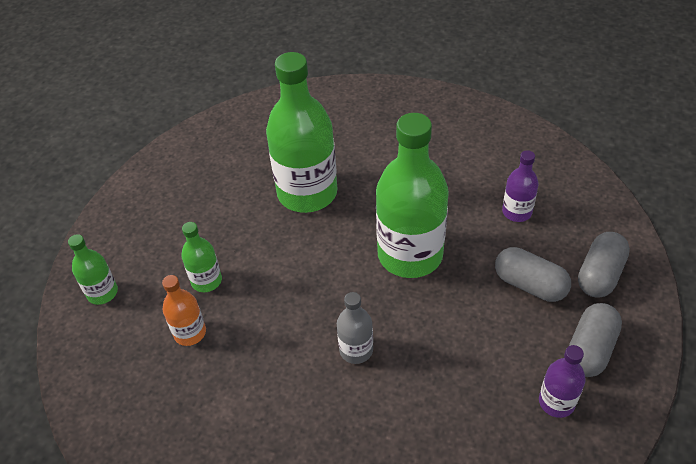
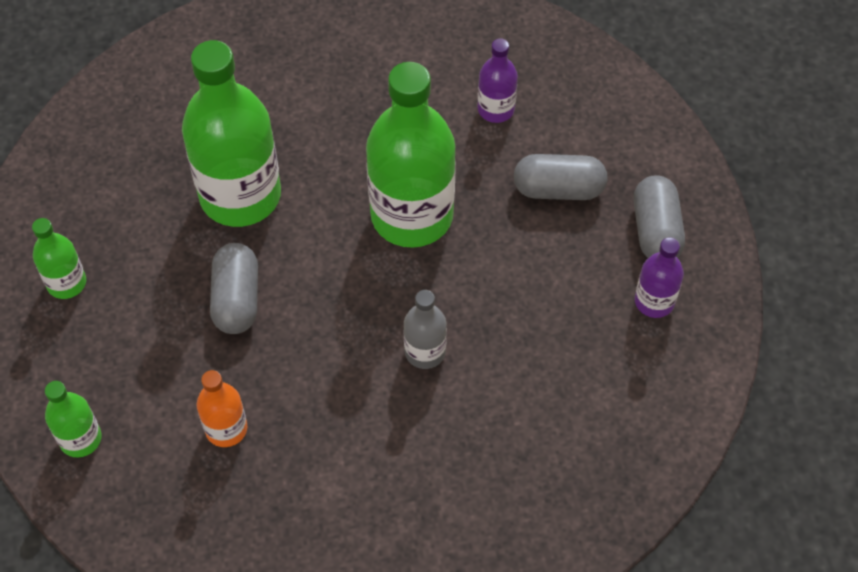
camera: 35 degrees left, 10 degrees up
green bottle [181,222,222,292] -> green bottle moved to [32,218,86,299]
grey capsule [578,232,630,298] -> grey capsule moved to [210,243,258,334]

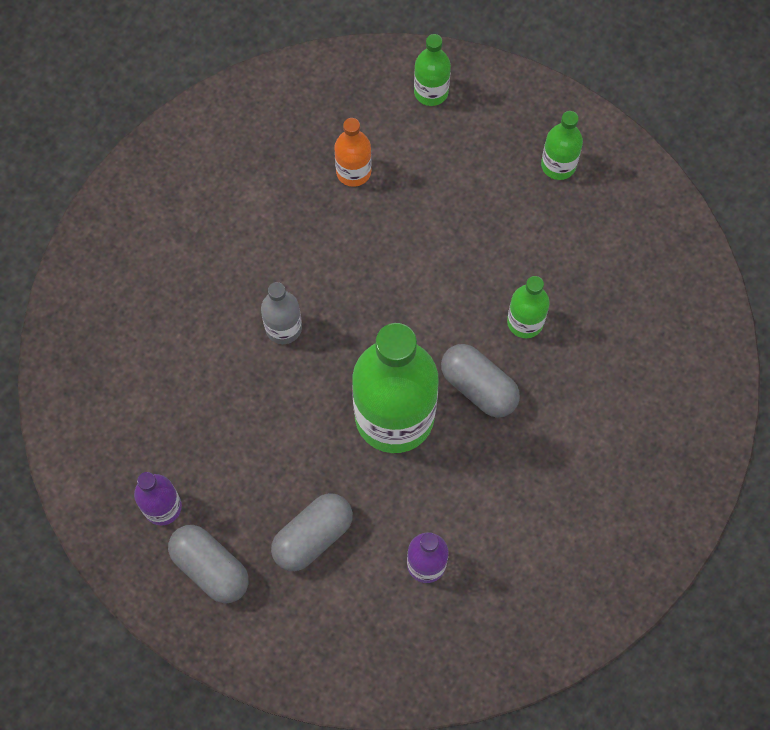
camera: 135 degrees right, 10 degrees up
green bottle [182,40,281,227] -> green bottle [507,276,550,338], size x0.47
grey capsule [210,243,258,334] -> grey capsule moved to [441,344,520,418]

